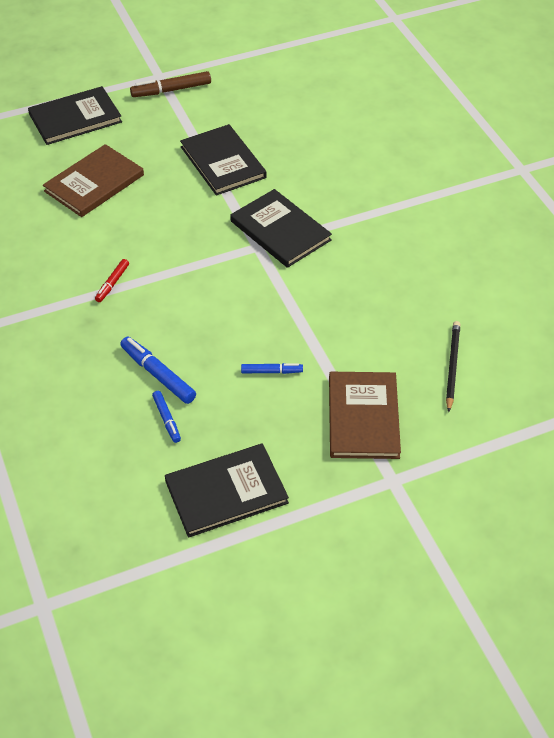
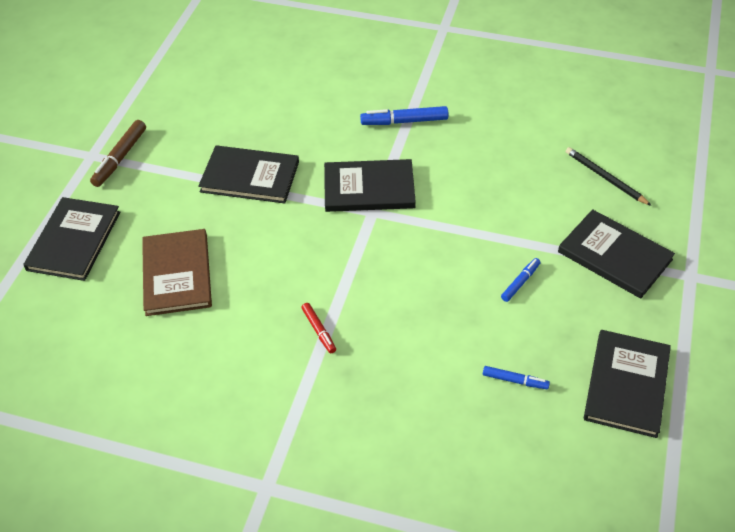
camera: 50 degrees left, 0 degrees up
blue marker [120,337,196,404] -> blue marker moved to [360,106,449,125]
brown book [329,372,401,459] -> black book [558,209,675,299]

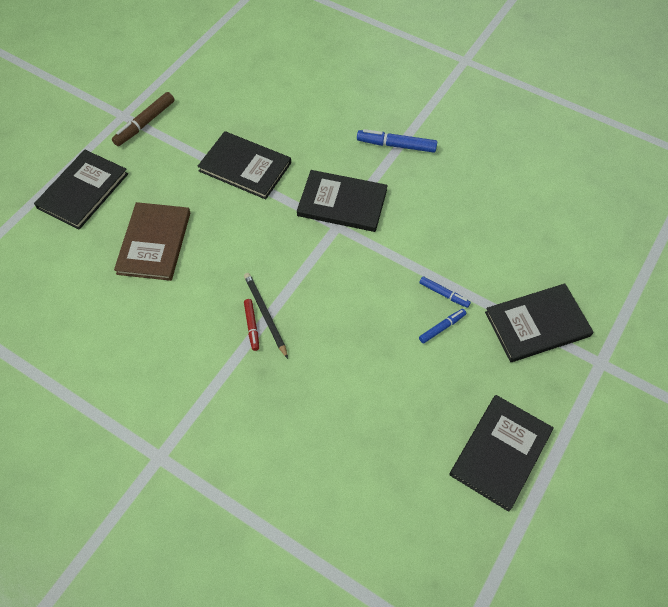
camera: 15 degrees right, 10 degrees up
blue marker [483,366,550,389] -> blue marker moved to [419,276,471,308]
black book [558,209,675,299] -> black book turned 75 degrees counterclockwise [485,283,593,362]
black pencil [566,147,652,206] -> black pencil moved to [244,273,288,359]

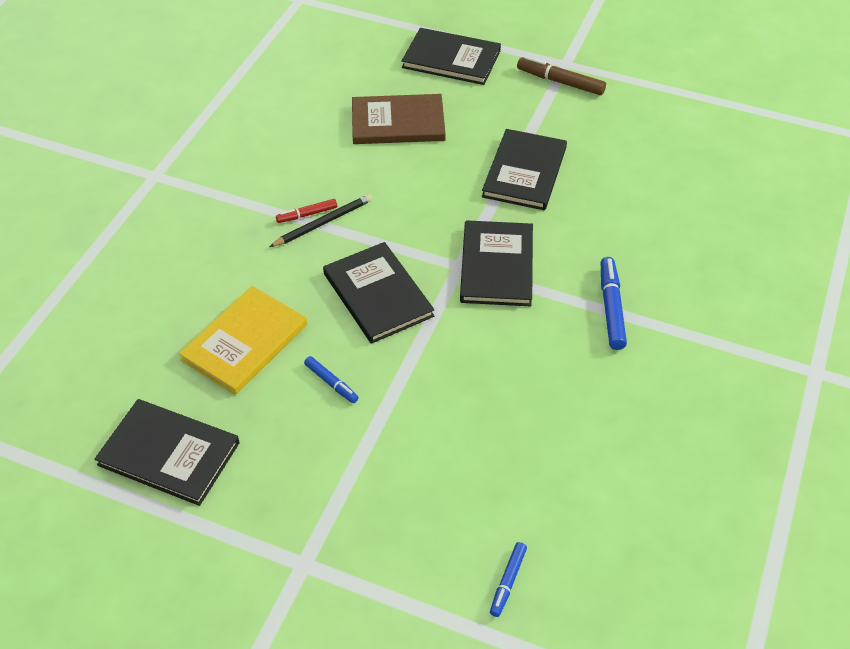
camera: 80 degrees right, 10 degrees down
blue marker [419,276,471,308] -> blue marker moved to [490,542,527,617]
black book [485,283,593,362] -> black book moved to [323,242,434,344]
none -> yellow book [179,286,307,395]

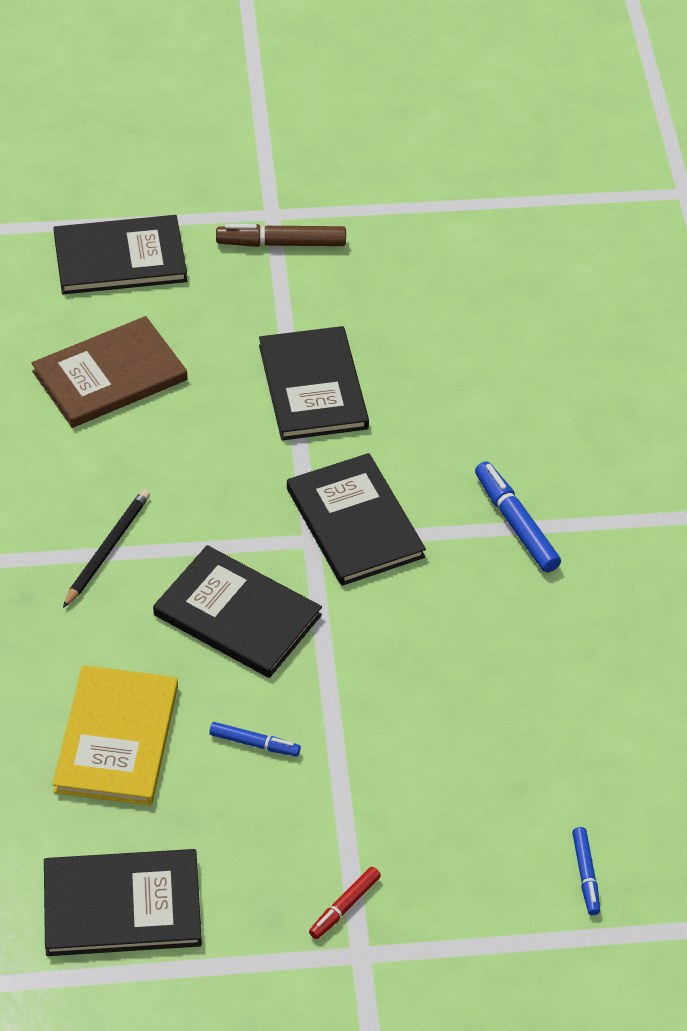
camera: 30 degrees left, 0 degrees up
red marker [276,199,337,223] -> red marker moved to [309,867,381,939]

